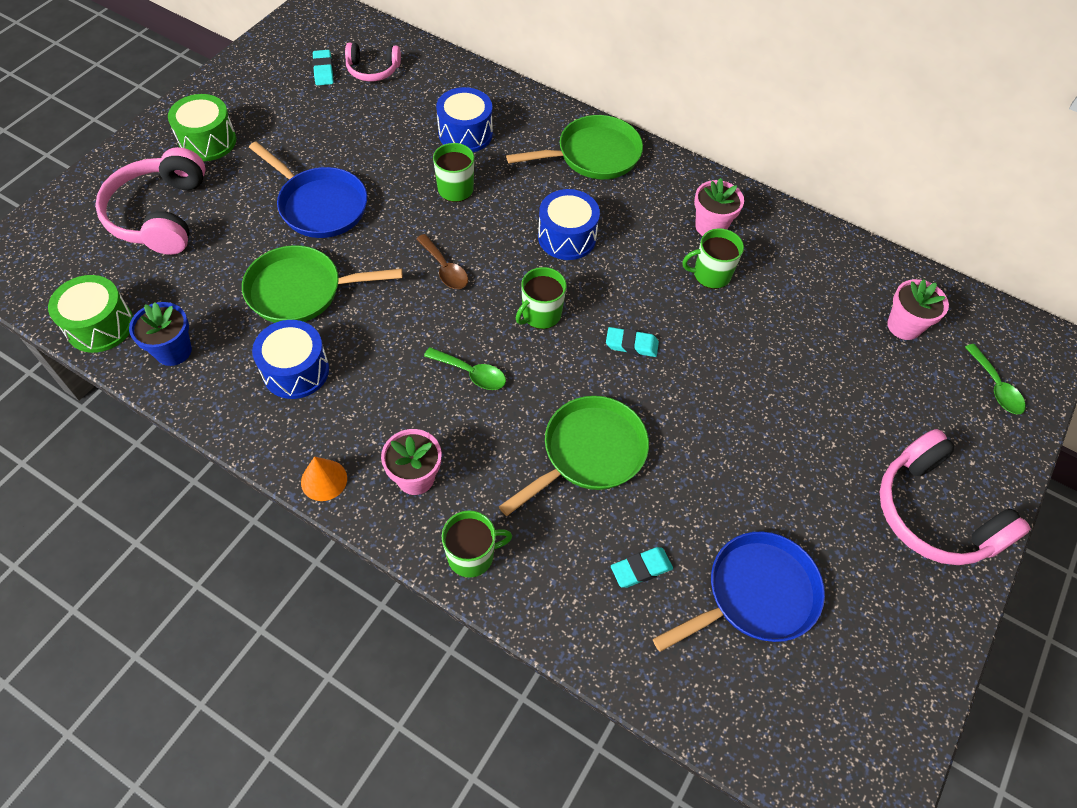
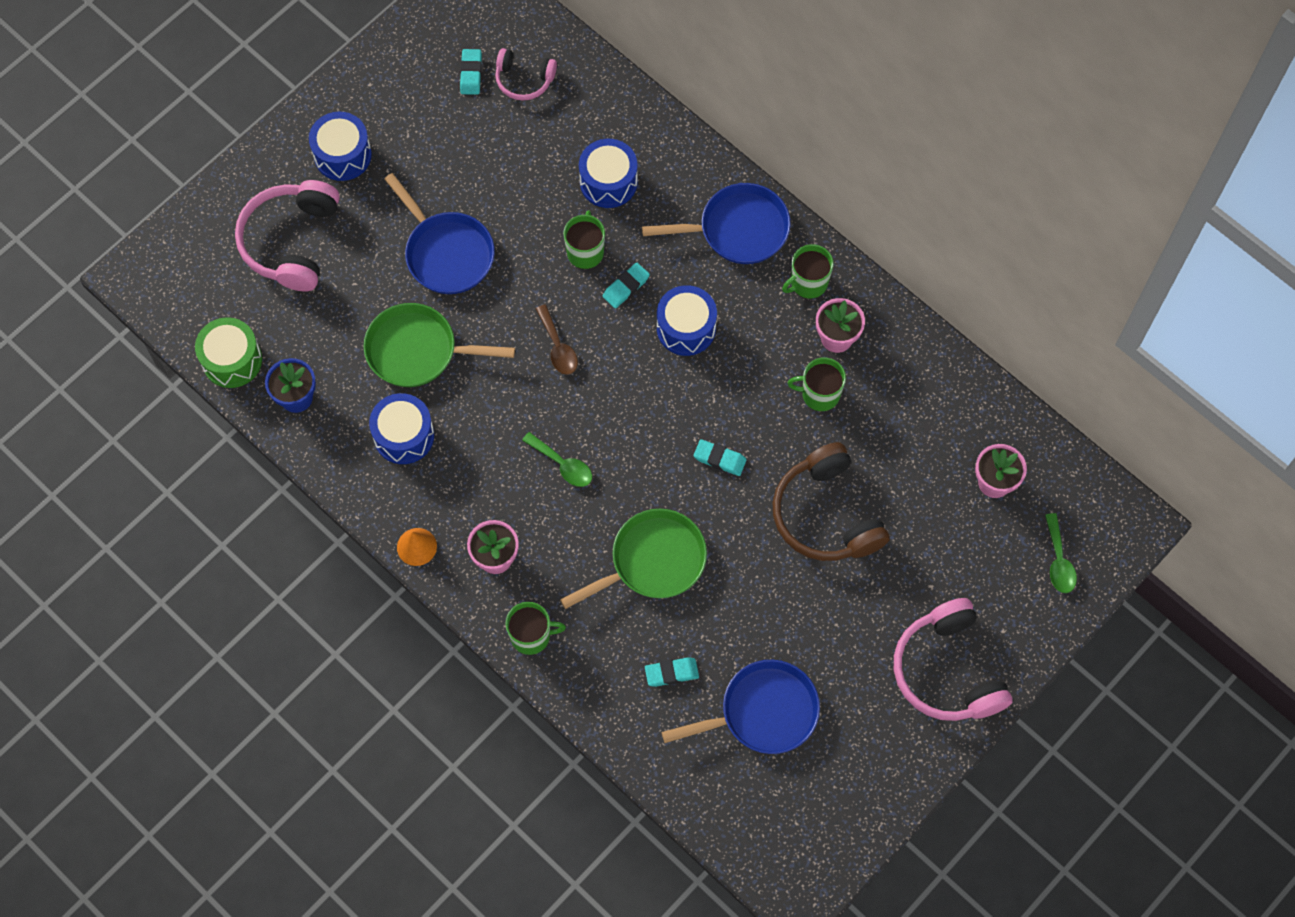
camera: 15 degrees right, 10 degrees up
green drum [168,94,236,161] -> blue drum [309,112,372,181]
green pan [506,115,643,179] -> blue pan [642,183,791,264]
green mug [516,267,567,329] -> green mug moved to [782,244,834,299]
none -> turquoise eraser [603,263,650,308]
none -> brown headphones [772,442,890,561]

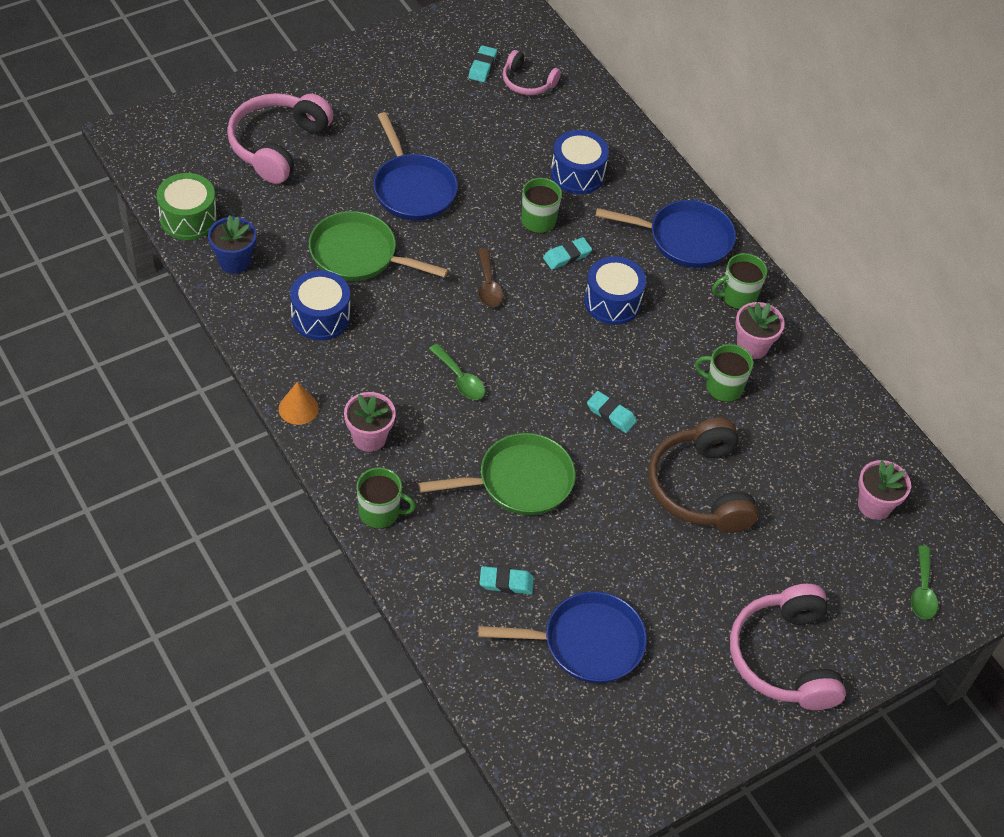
camera: 10 degrees right, 15 degrees down
blue drum [309,112,372,181] -> none

